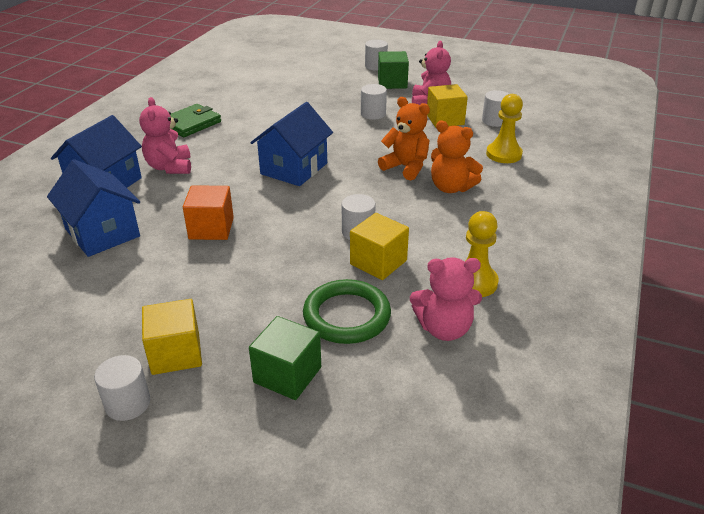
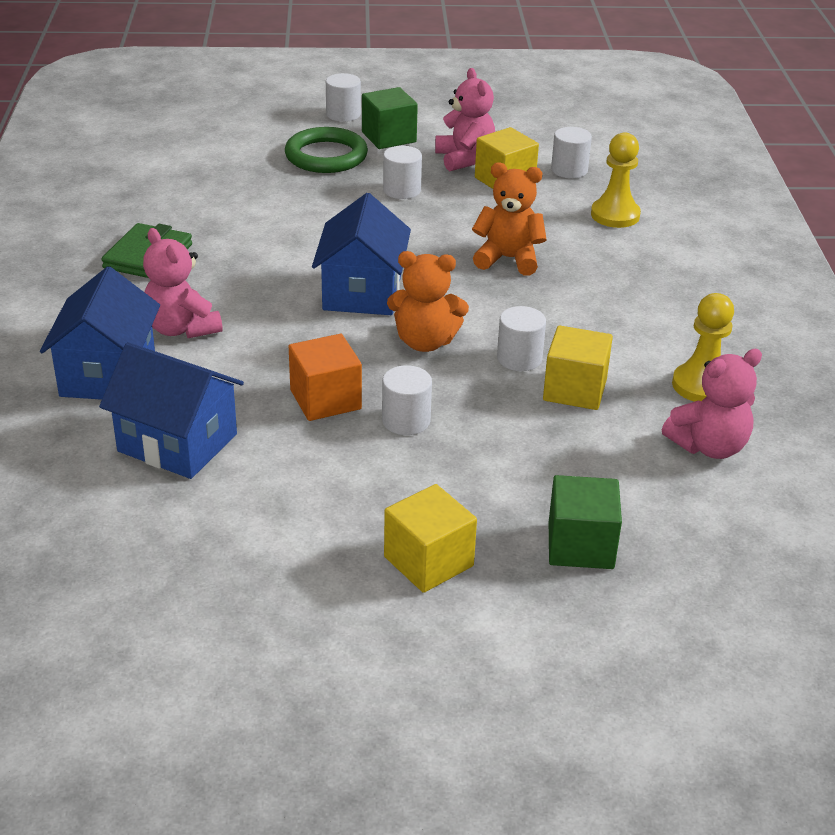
camera: 25 degrees left, 0 degrees up
white cylinder [94,355,150,421] -> white cylinder moved to [382,365,432,435]
green ring [303,279,391,344] -> green ring moved to [285,127,368,173]
orange teddy bear [431,121,483,193] -> orange teddy bear moved to [387,251,469,352]

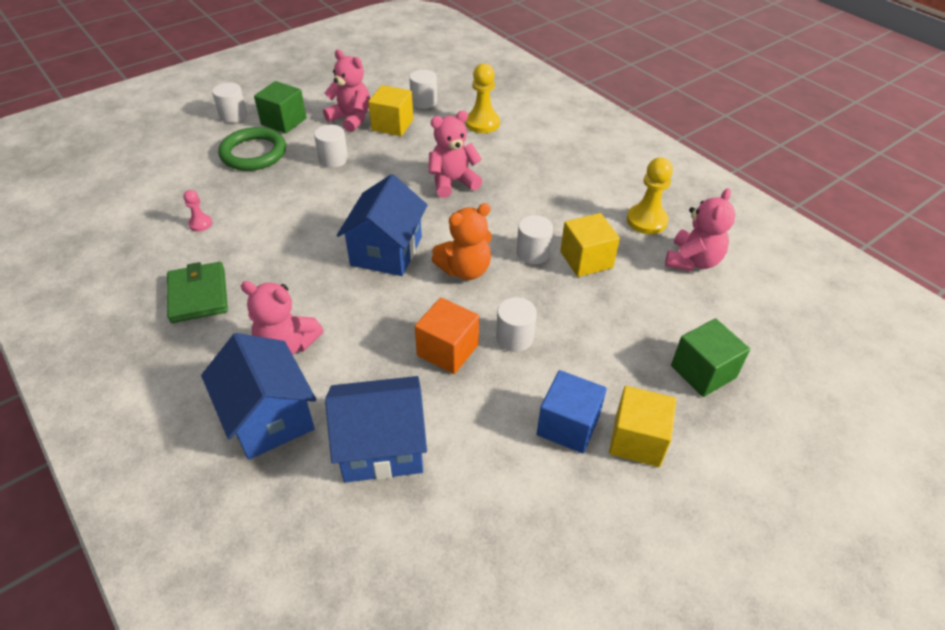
camera: 35 degrees left, 10 degrees up
blue house [312,193,411,315] -> blue house turned 45 degrees clockwise [337,174,427,276]
orange teddy bear [472,162,547,276] -> pink teddy bear [429,111,482,198]
none -> pink pawn [184,190,212,232]
none -> blue cube [537,370,607,453]

